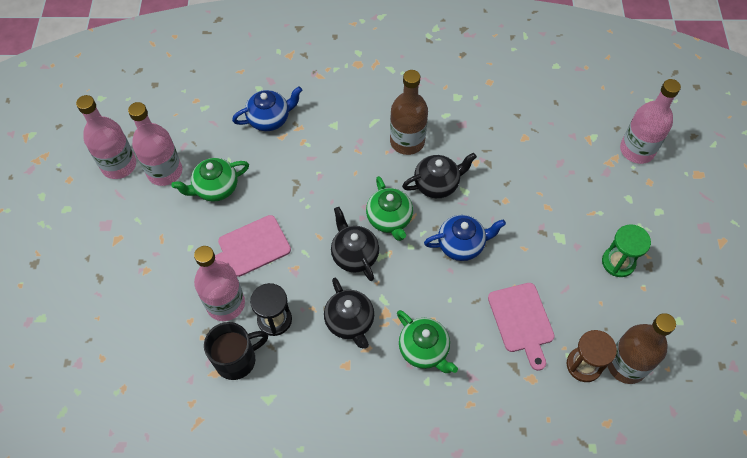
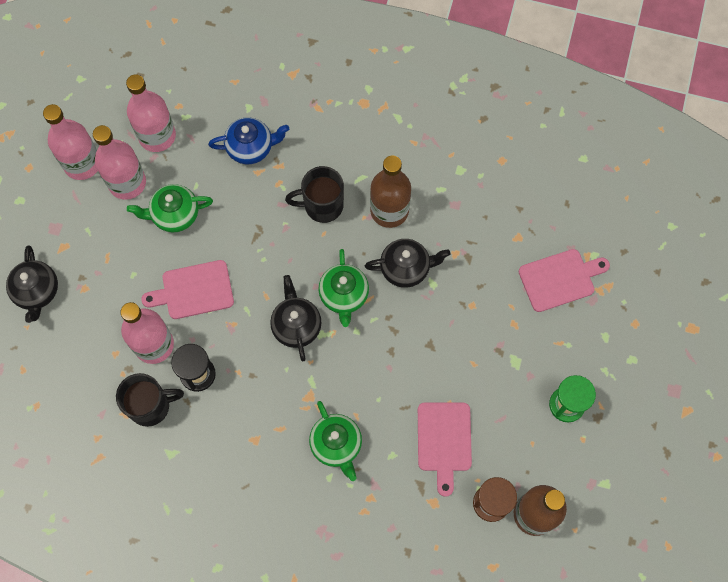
camera: 15 degrees right, 10 degrees up
black teapot [324,278,374,348] -> black teapot moved to [6,245,58,323]
blue teapot [424,215,506,261] -> none
pink bottle [620,79,681,164] -> pink bottle moved to [126,75,176,152]
none -> black mug [285,166,344,223]
none -> pink cutting board [519,249,610,312]

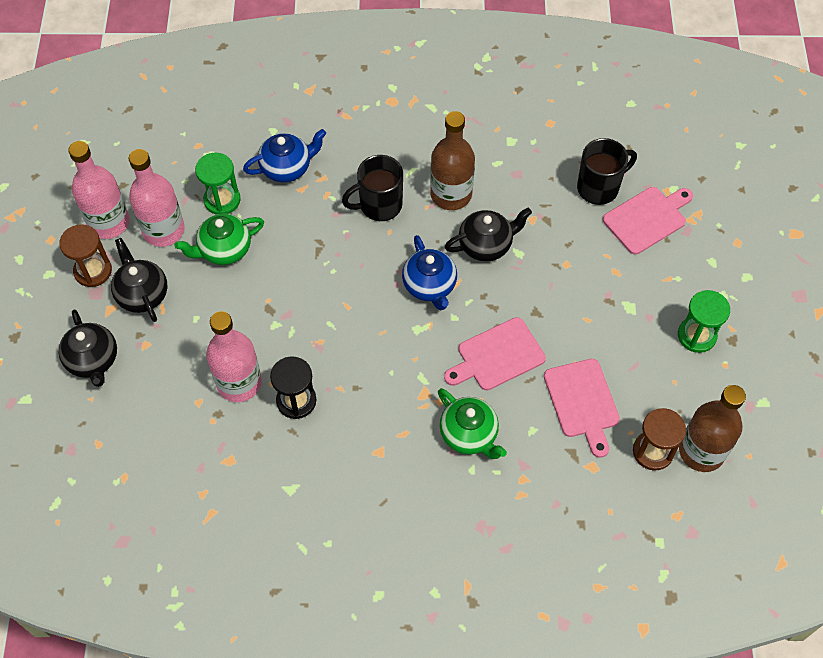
camera: 15 degrees left, 10 degrees down
black mug [116,373,184,427] -> black mug moved to [577,138,637,205]
pink bottle [126,75,176,152] -> none
pink cutting board [141,260,234,319] -> pink cutting board moved to [444,317,546,391]
black teapot [270,275,321,361] -> black teapot moved to [111,238,168,322]
green teapot [318,249,369,327] -> blue teapot [402,235,457,310]
none -> brown hourglass [59,224,112,287]
none -> green hourglass [195,153,240,215]

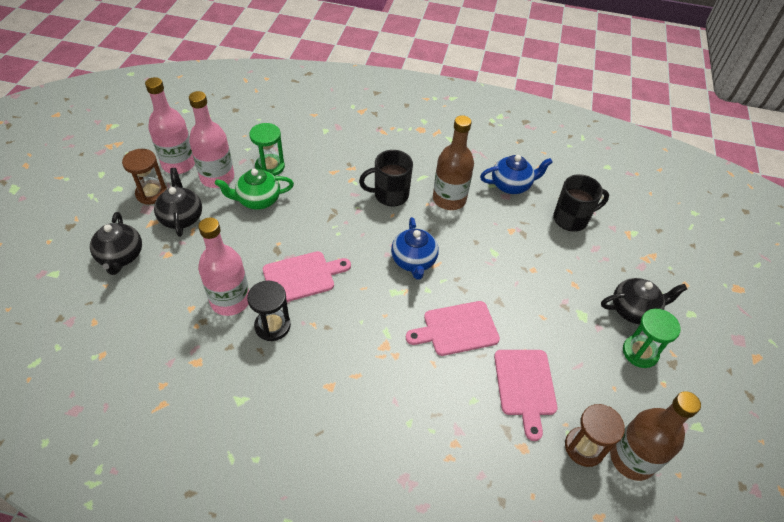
camera: 10 degrees right, 10 degrees down
blue teapot [243,129,326,182] -> blue teapot moved to [480,155,553,194]
green teapot [438,388,507,459] -> none
black teapot [445,208,532,261] -> black teapot moved to [601,278,687,324]
pink cutting board [603,187,693,255] -> pink cutting board moved to [263,251,351,302]

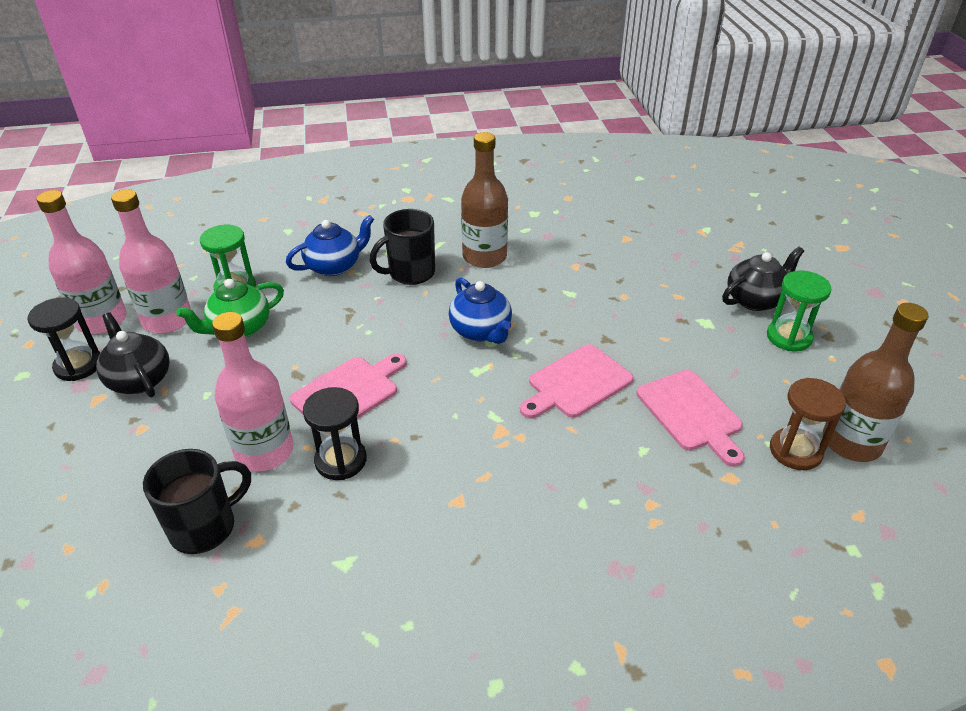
camera: 20 degrees left, 10 degrees down
black teapot [90,212,142,275] -> none
brown hourglass [122,149,167,205] -> black hourglass [27,297,100,381]
blue teapot [480,155,553,194] -> blue teapot moved to [286,215,374,276]
black mug [553,174,609,232] -> black mug moved to [143,449,251,554]

